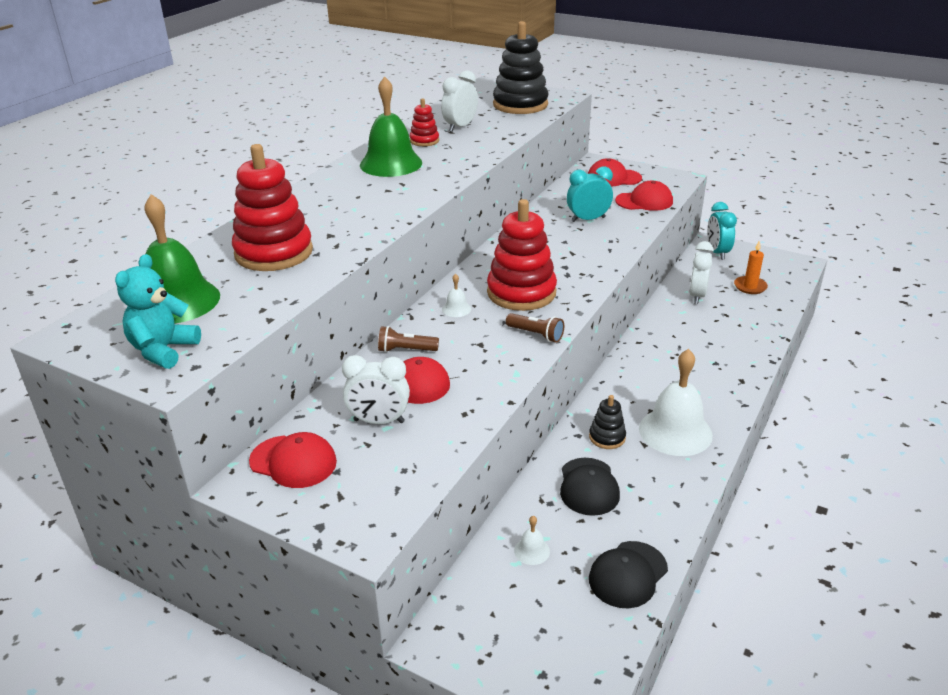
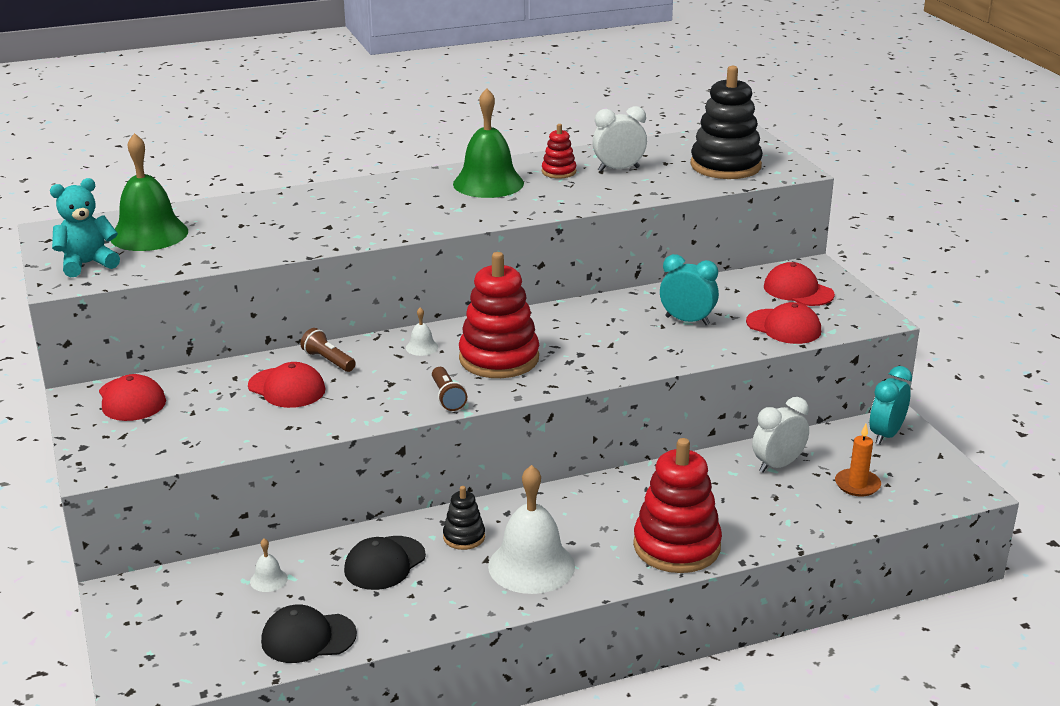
camera: 40 degrees right, 5 degrees down
red stacking toy [232,144,313,271] -> red stacking toy moved to [633,438,722,573]
white clock [342,355,410,424] -> none

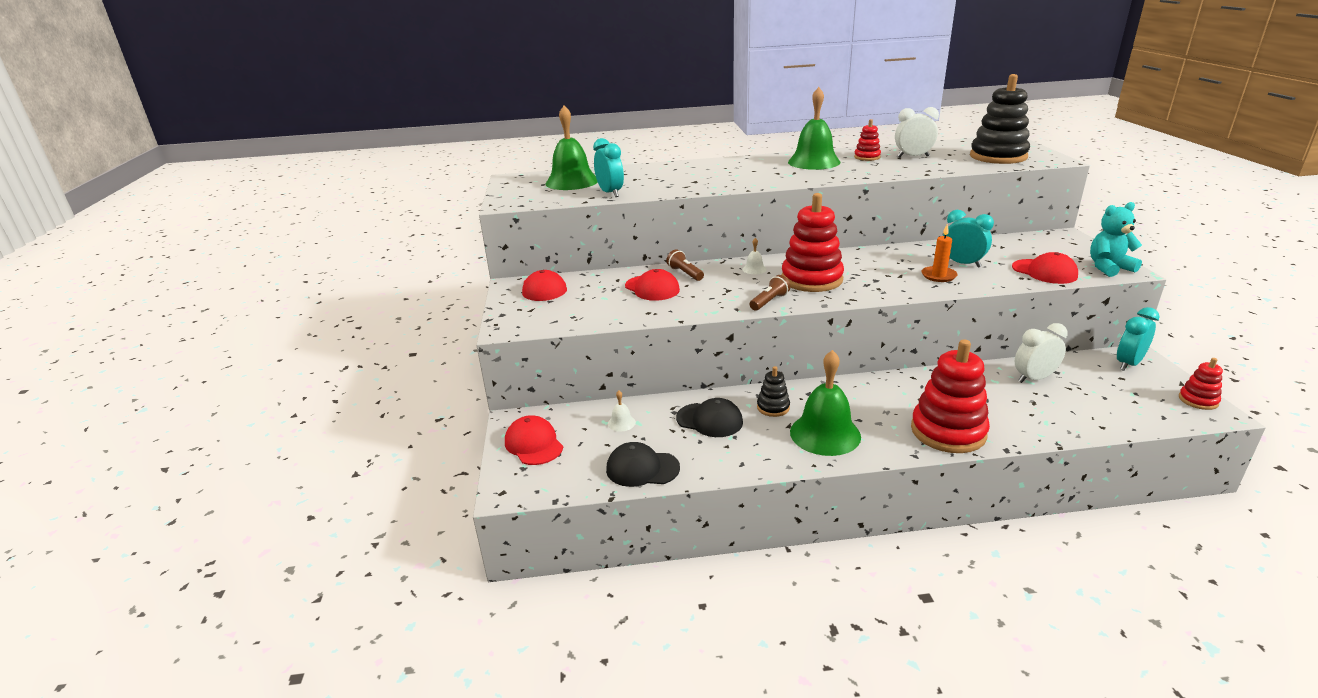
camera: 15 degrees right, 0 degrees up
turquoise teddy bear [50,178,120,277] -> turquoise teddy bear moved to [1090,202,1142,277]
black cap [344,536,426,590] -> black cap turned 120 degrees counterclockwise [676,398,743,437]
brown flashlight [432,367,467,411] -> brown flashlight turned 135 degrees counterclockwise [749,275,791,311]
white bell [488,465,575,594] -> green bell [790,350,861,456]
red cap [764,262,835,306] -> red cap moved to [505,415,563,465]
orange candle [835,424,881,497] -> orange candle moved to [922,224,958,282]
none -> turquoise clock [593,138,624,197]
none -> red stacking toy [1179,358,1223,410]

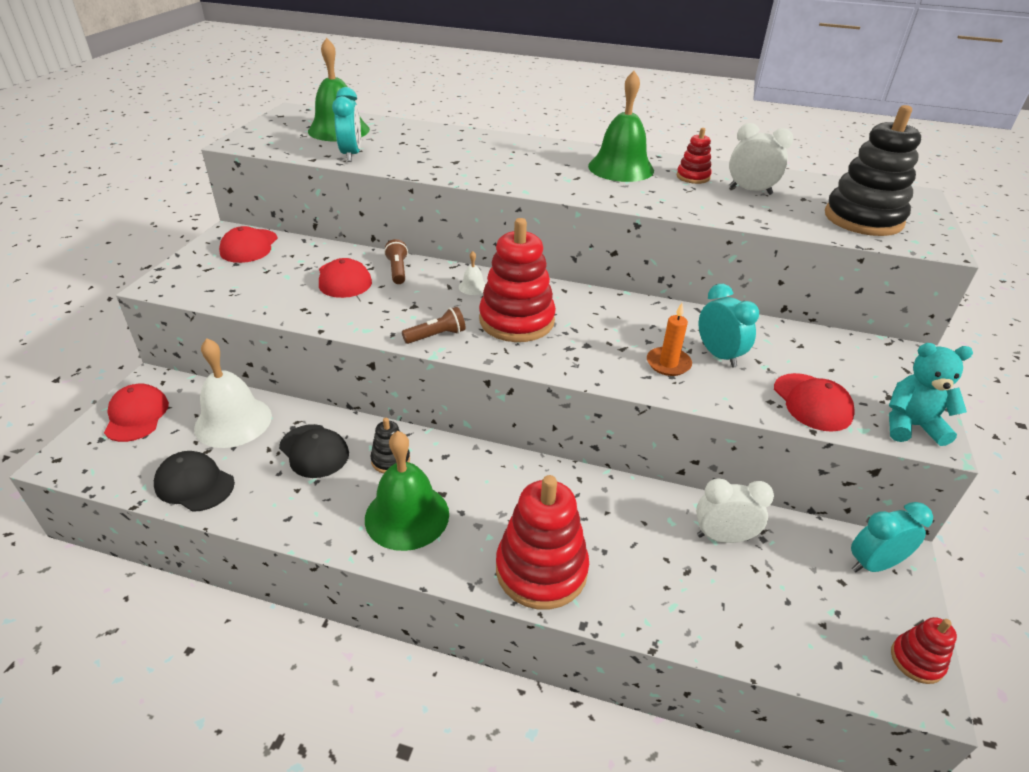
camera: 20 degrees right, 10 degrees up
white bell [608,391,636,432] -> white bell [194,338,272,448], size x2.37

